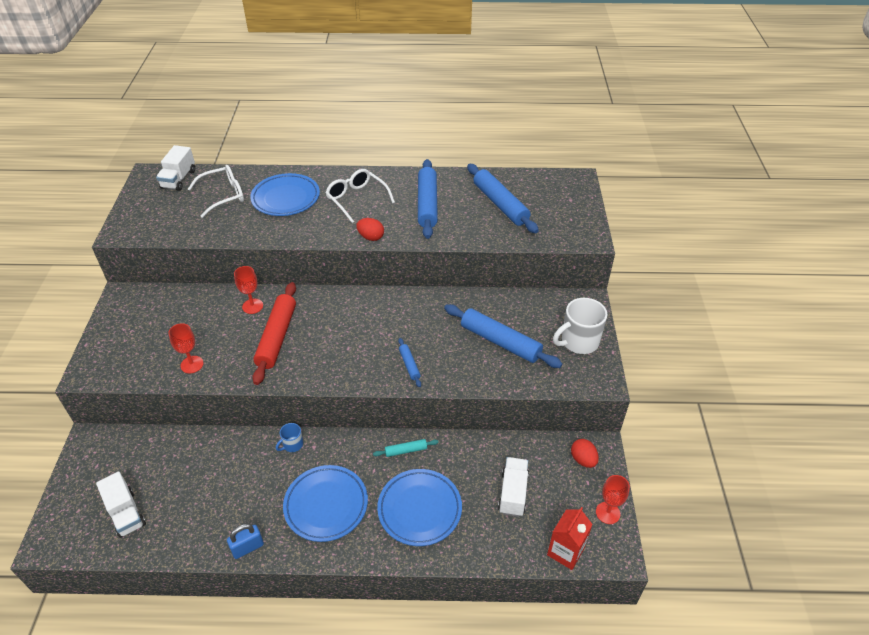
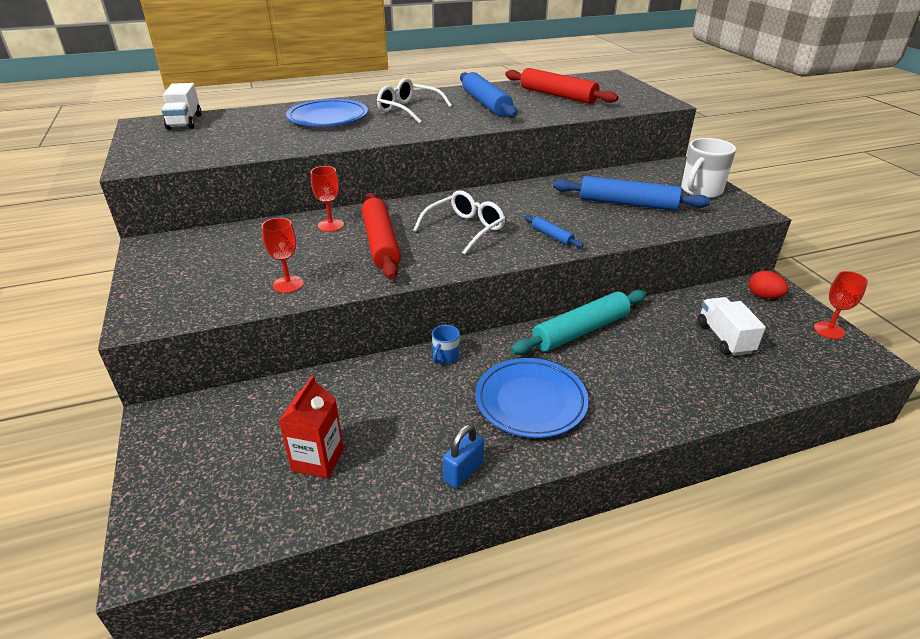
camera: 20 degrees left, 10 degrees down
white truck [96,472,146,538] -> none
white glasses [188,165,244,218] -> white glasses moved to [413,190,505,255]
red egg [356,218,384,241] -> none
turquoise rolling pin [373,439,439,457] -> turquoise rolling pin [511,290,646,355], size x2.12
blue plate [377,469,462,546] -> none
blue rolling pin [467,164,539,233] -> red rolling pin [505,68,618,104]
red carton [547,507,593,570] -> red carton moved to [279,375,344,479]

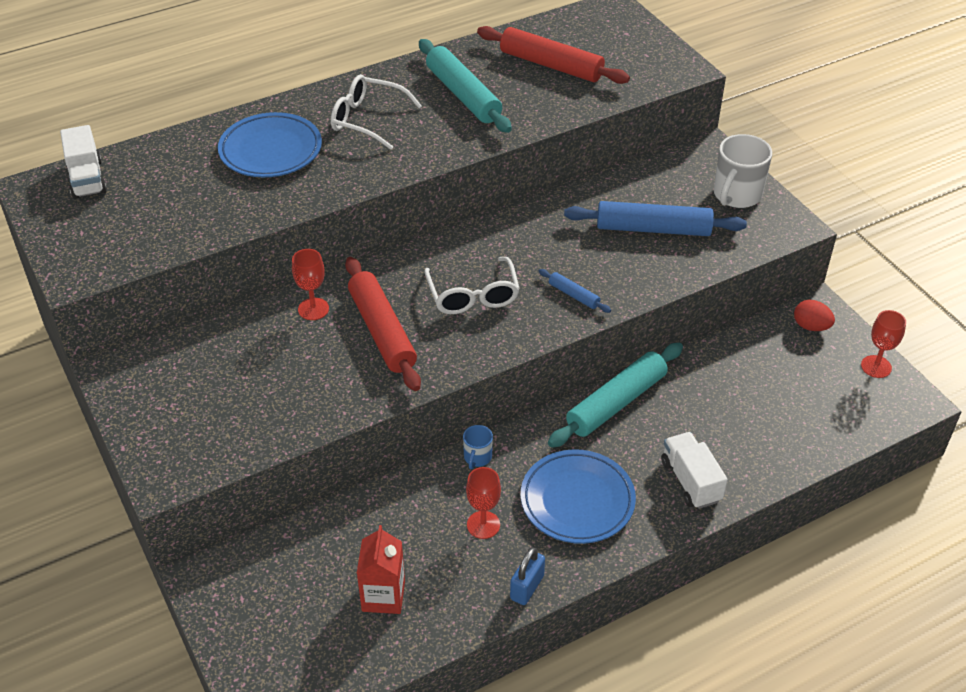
camera: 10 degrees left, 10 degrees up
red goblet [261,218,304,293] -> red goblet moved to [466,467,501,539]
white glasses [413,190,505,255] -> white glasses turned 135 degrees clockwise [424,257,520,314]
blue rolling pin [460,72,517,118] -> turquoise rolling pin [419,39,512,133]
white truck [698,297,766,356] -> white truck moved to [661,432,728,509]

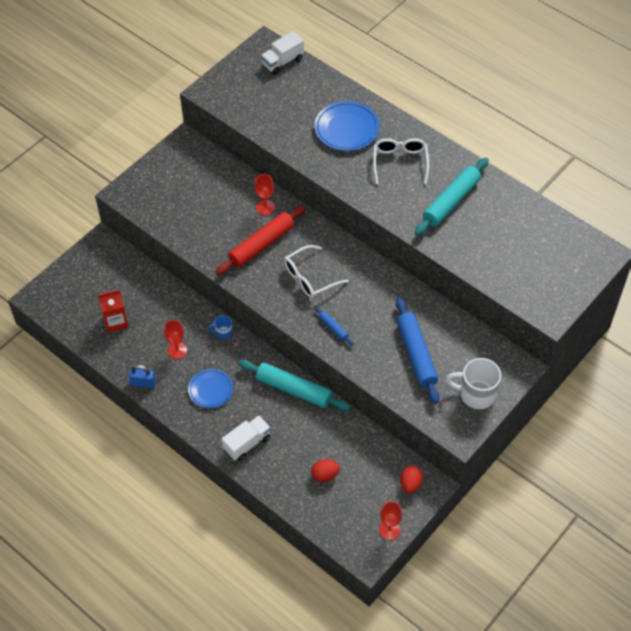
camera: 70 degrees right, 10 degrees up
red rolling pin [477,26,630,84] -> none
blue plate [521,449,636,544] -> blue plate [188,369,233,408], size x0.65
blue rolling pin [539,269,611,313] -> blue rolling pin turned 60 degrees counterclockwise [314,306,354,346]
none -> red egg [311,459,340,482]

